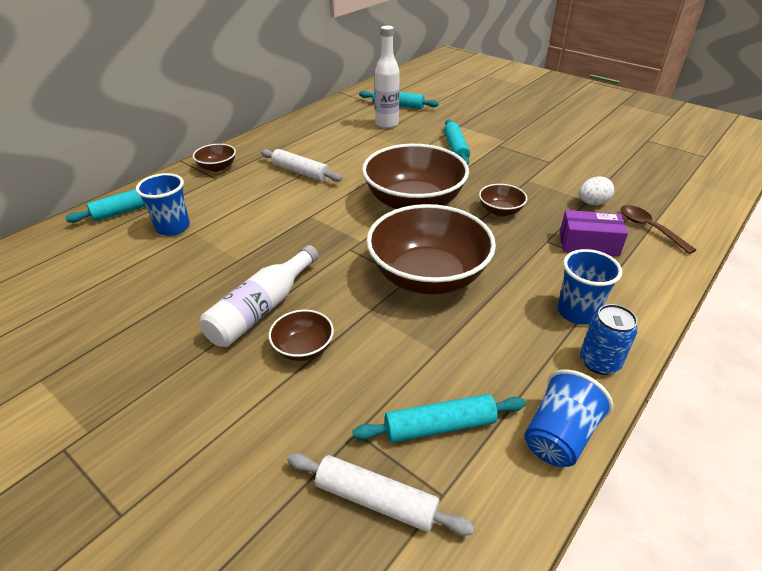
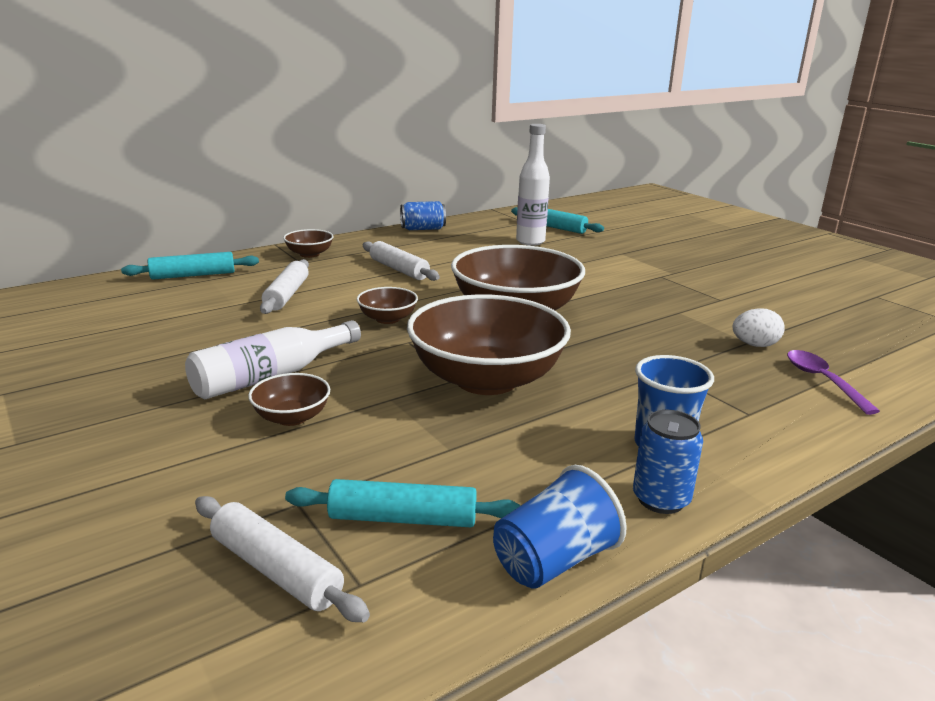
camera: 15 degrees right, 15 degrees down
blue cup [136,173,190,236] -> none
turquoise rolling pin [444,119,470,165] -> none
brown bowl [479,184,527,216] -> brown bowl moved to [357,287,418,324]
purple box [559,210,628,256] -> none
brown spoon [621,205,696,254] -> purple spoon [787,350,880,415]
none -> white rolling pin [260,259,309,314]
none -> blue can [400,201,446,230]

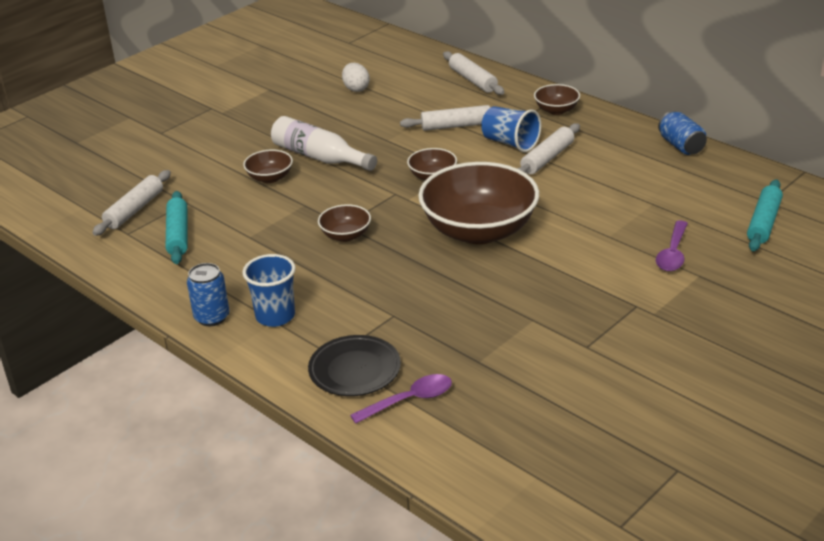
camera: 80 degrees right, 10 degrees up
turquoise rolling pin [121,252,259,280] -> white rolling pin [443,51,504,95]
brown bowl [407,294,571,395] -> brown bowl [318,204,371,242], size x0.45
blue cup [493,465,627,589] -> blue cup moved to [481,106,542,152]
white bottle [516,124,550,246] -> none
white egg [733,308,785,347] -> white egg moved to [342,63,370,92]
none -> black plate [308,335,401,396]
none -> purple spoon [656,221,688,271]

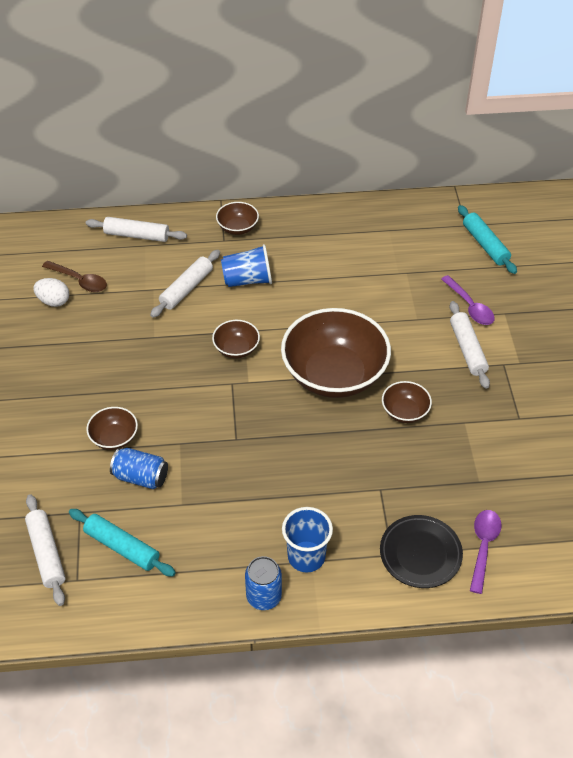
camera: 50 degrees left, 15 degrees up
white bottle [271,116,377,171] -> none
brown bowl [318,204,371,242] -> brown bowl moved to [382,381,432,423]
white rolling pin [517,123,580,174] -> white rolling pin moved to [450,301,490,389]
blue can [658,111,707,155] -> blue can moved to [110,448,168,489]
none -> brown spoon [42,261,107,292]

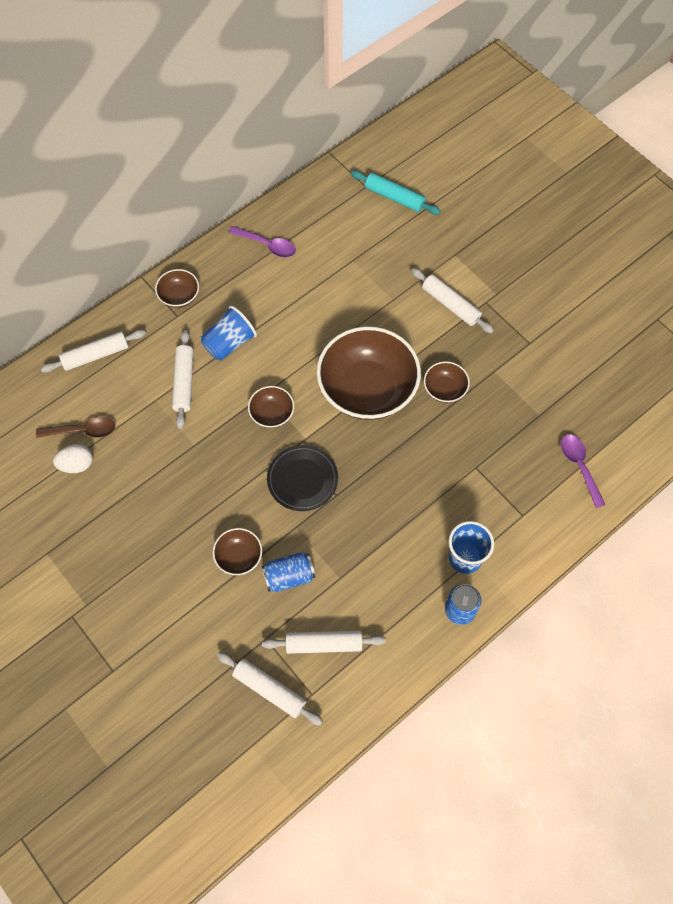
camera: 35 degrees left, 15 degrees up
turquoise rolling pin [69,509,176,577] -> white rolling pin [262,630,386,654]
black plate [380,515,463,588] -> black plate moved to [267,445,338,511]
purple spoon [441,275,495,325] -> purple spoon moved to [229,226,296,258]

